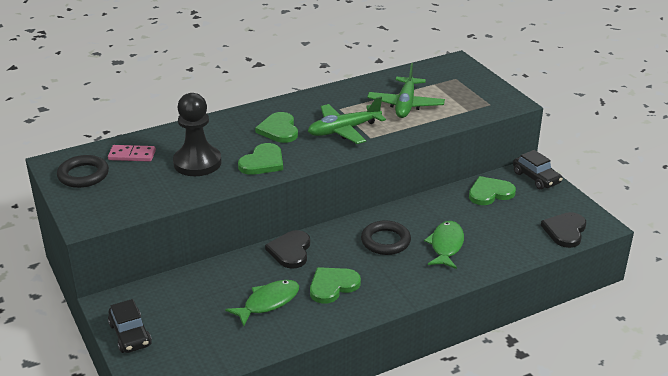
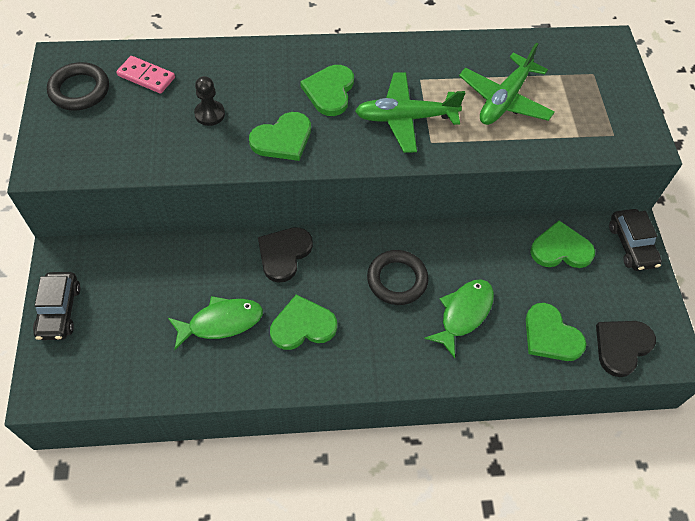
camera: 20 degrees right, 25 degrees up
black pawn [173,93,222,176] -> black pawn [194,76,225,126], size x0.51
none -> green heart [526,303,586,361]

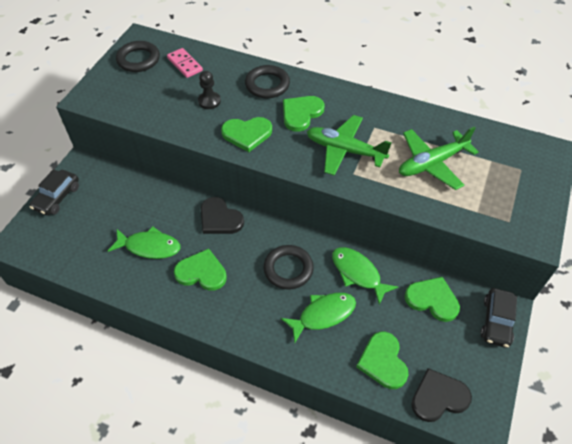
camera: 30 degrees right, 5 degrees down
black heart [258,227,313,282] -> black heart turned 105 degrees counterclockwise [201,197,244,234]
none -> black ring [245,65,290,98]
none -> green fish [332,247,398,305]

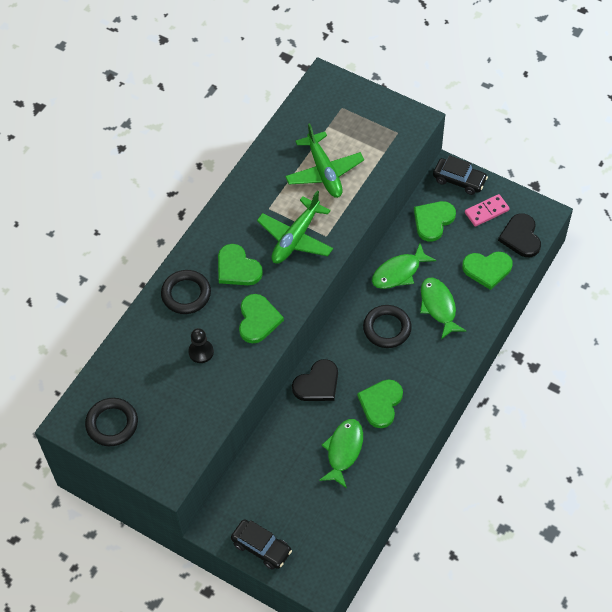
camera: 80 degrees left, 5 degrees up
pink domino [167,48,203,78] -> pink domino moved to [465,194,510,227]

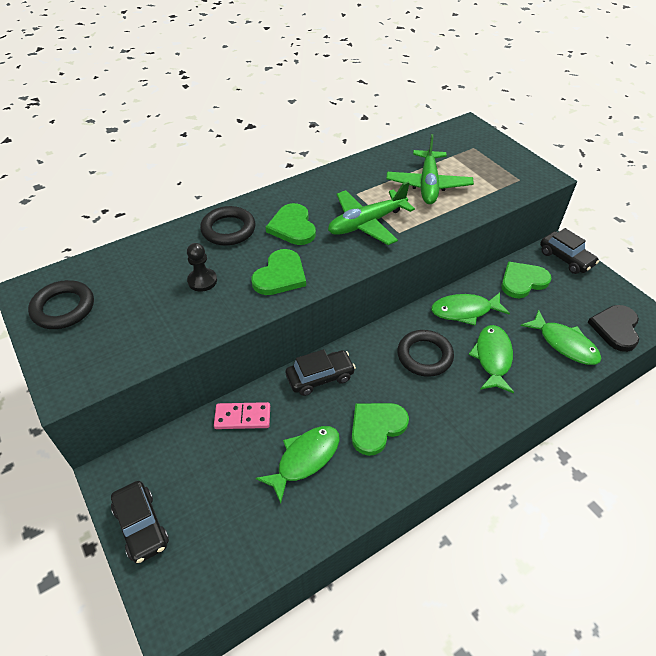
camera: 25 degrees right, 10 degrees down
black heart [292,359,338,401] -> black car [285,349,356,396]
green heart [462,252,513,290] -> green fish [521,309,602,365]
pink domino [465,194,510,227] -> pink domino moved to [214,402,270,429]

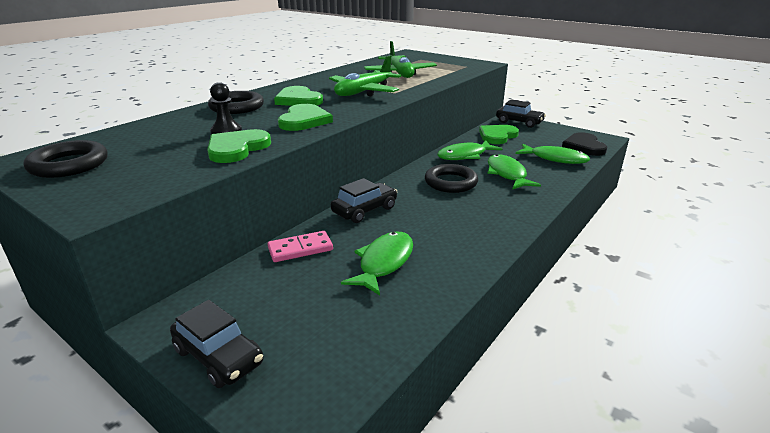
camera: 20 degrees left, 20 degrees down
green heart [352,403,409,456] -> green heart moved to [207,129,271,163]

